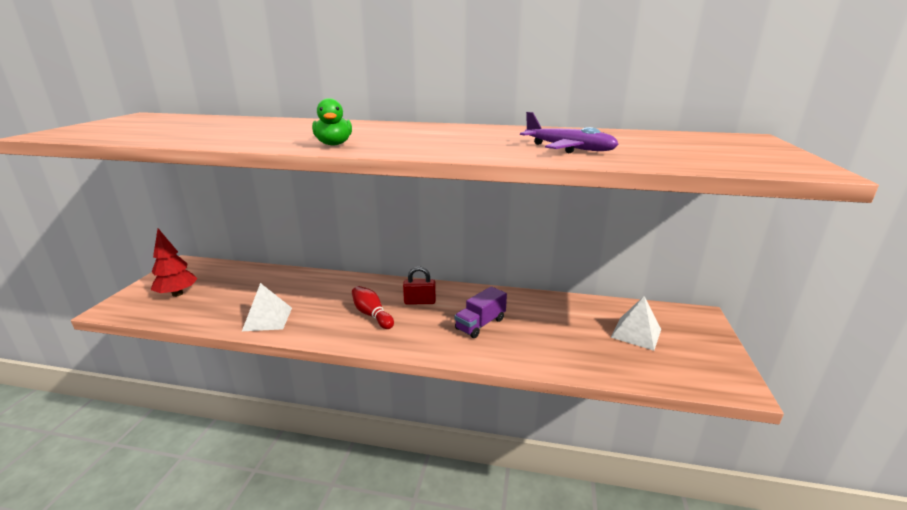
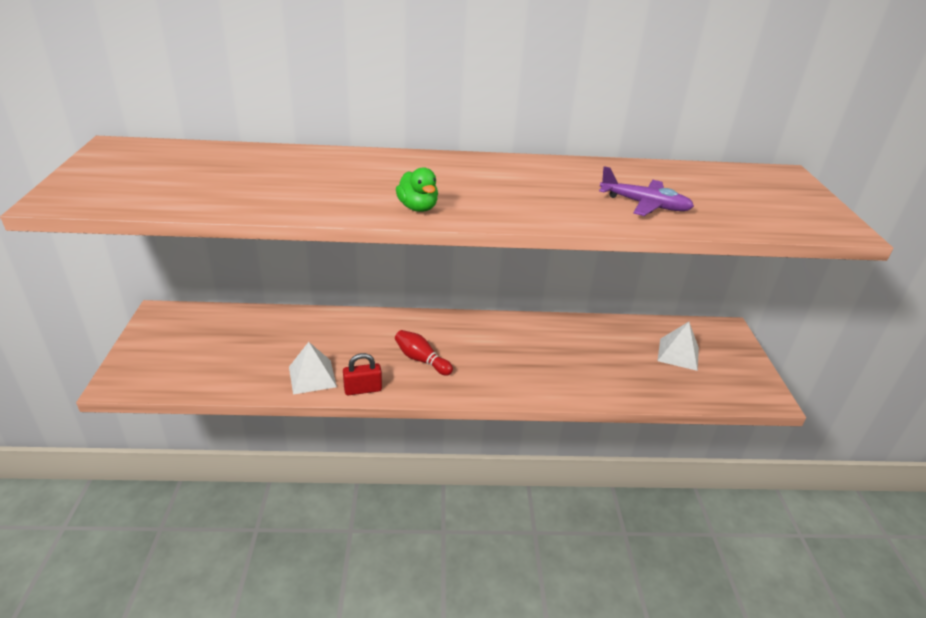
camera: 15 degrees left, 10 degrees up
red tree [151,229,198,297] -> none
red padlock [403,266,436,305] -> red padlock moved to [343,353,382,395]
purple truck [455,286,507,338] -> none

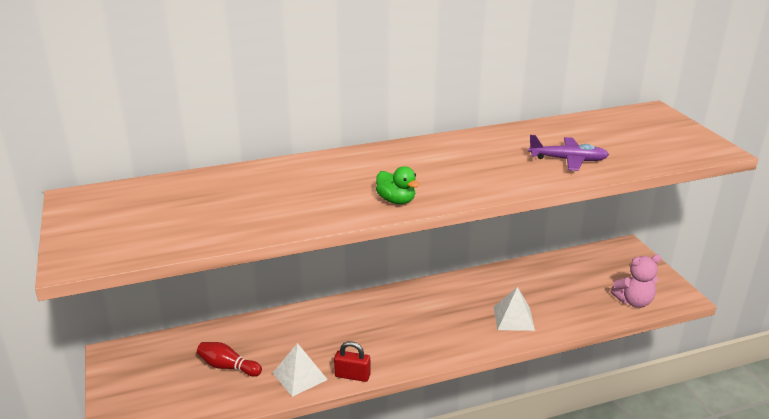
camera: 15 degrees left, 5 degrees down
red padlock [343,353,382,395] -> red padlock turned 45 degrees clockwise [334,341,371,382]
red bowling pin [395,330,453,376] -> red bowling pin moved to [197,342,262,376]
white pyramid [657,322,699,371] -> white pyramid moved to [494,287,535,331]
none -> pink teddy bear [610,255,661,308]

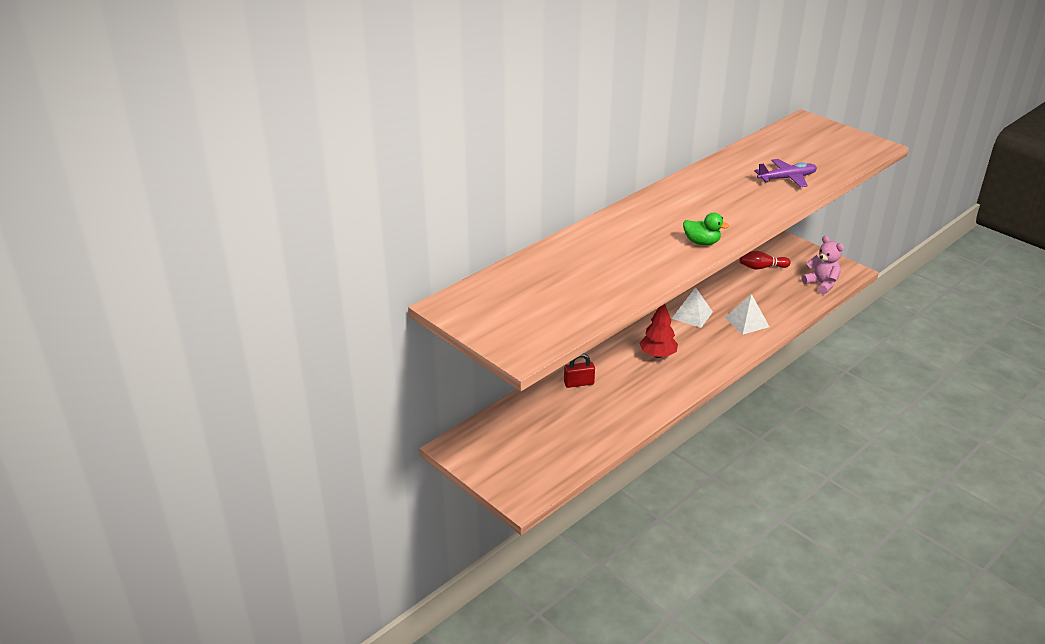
camera: 25 degrees left, 5 degrees up
red bowling pin [197,342,262,376] -> red bowling pin moved to [739,251,791,269]
white pyramid [273,343,328,397] -> white pyramid moved to [672,287,713,328]
red padlock [334,341,371,382] -> red padlock moved to [564,353,595,388]
pink teddy bear [610,255,661,308] -> pink teddy bear turned 90 degrees counterclockwise [801,236,844,294]
none -> red tree [640,304,678,358]

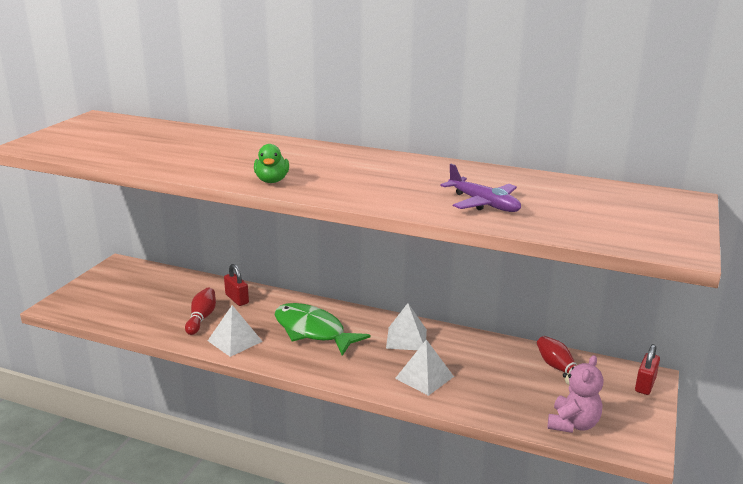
camera: 65 degrees right, 10 degrees down
red tree [640,304,678,358] -> green fish [275,303,371,356]
none -> red bowling pin [185,288,216,335]
none -> white pyramid [208,305,263,357]
none -> red padlock [635,344,660,395]

